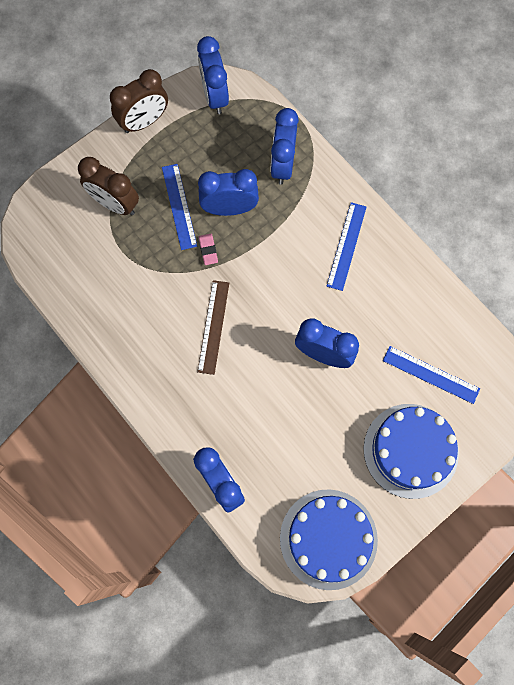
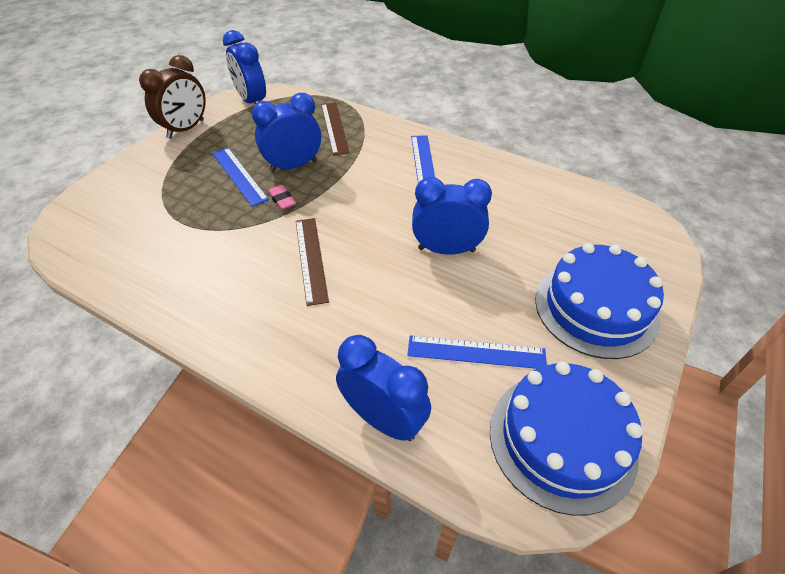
camera: 20 degrees left, 25 degrees down
brown clock [78,157,139,215] -> none
blue clock [270,108,299,185] -> brown ruler [321,102,350,155]
blue ruler [383,346,480,404] -> blue ruler moved to [407,336,547,369]

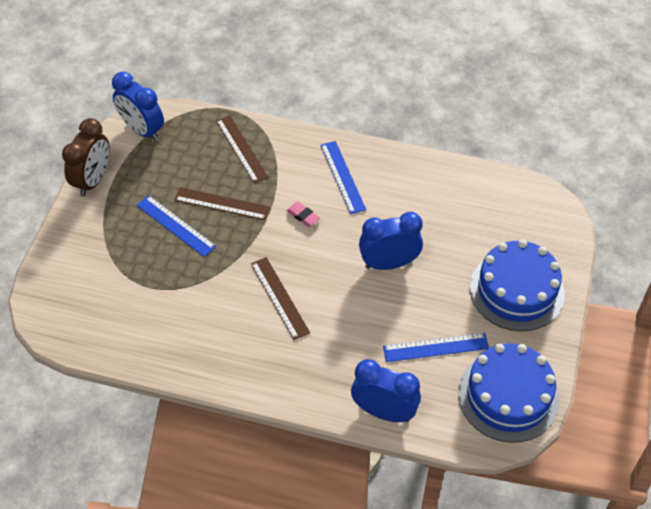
camera: 15 degrees left, 5 degrees up
blue clock [252,93,321,172] -> brown ruler [174,187,270,220]
pink eraser [268,185,296,210] -> pink eraser moved to [286,202,320,227]

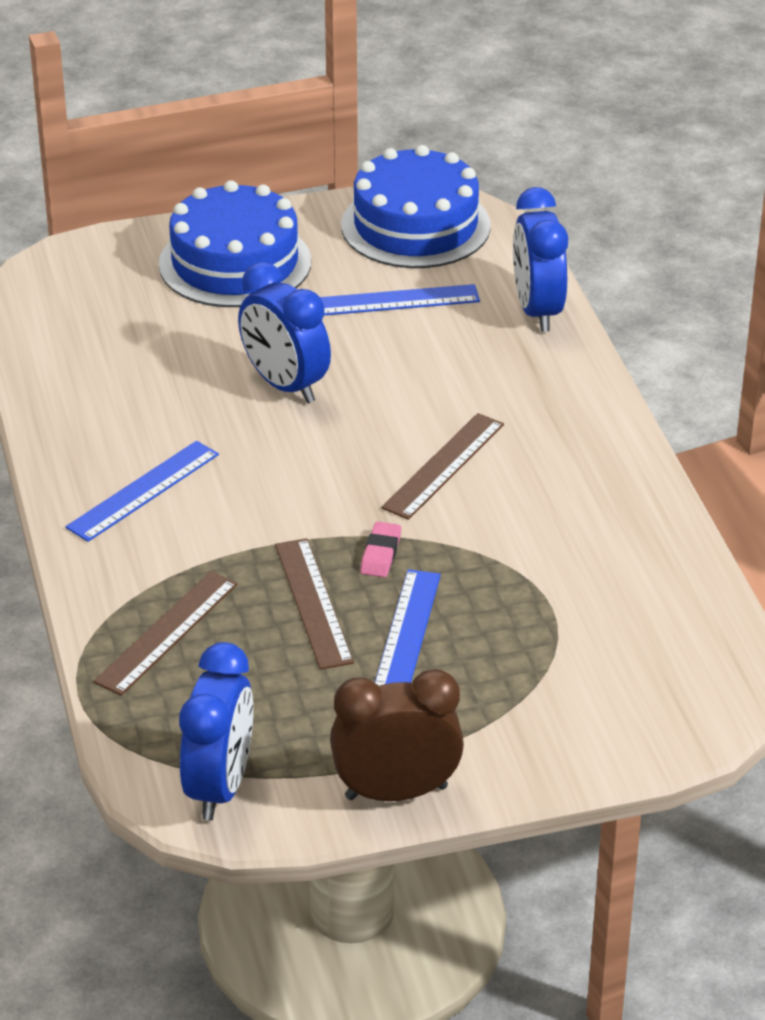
camera: 120 degrees left, 15 degrees down
pink eraser [286,202,320,227] -> pink eraser moved to [360,522,401,577]
blue ruler [383,333,489,362] -> blue ruler turned 60 degrees counterclockwise [320,284,480,315]

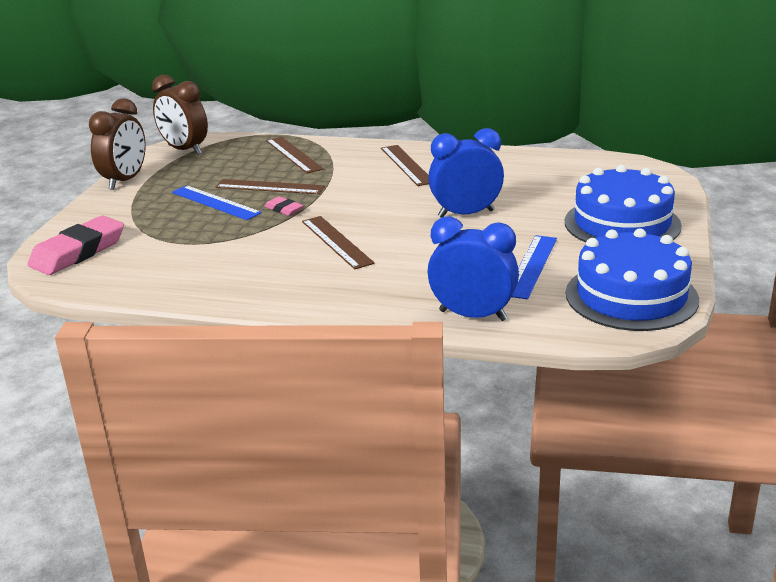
camera: 120 degrees right, 10 degrees down
blue ruler [66,441,219,542] -> brown ruler [381,145,429,186]
blue clock [179,642,253,820] -> brown clock [152,75,208,155]
none -> pink eraser [27,215,124,275]

